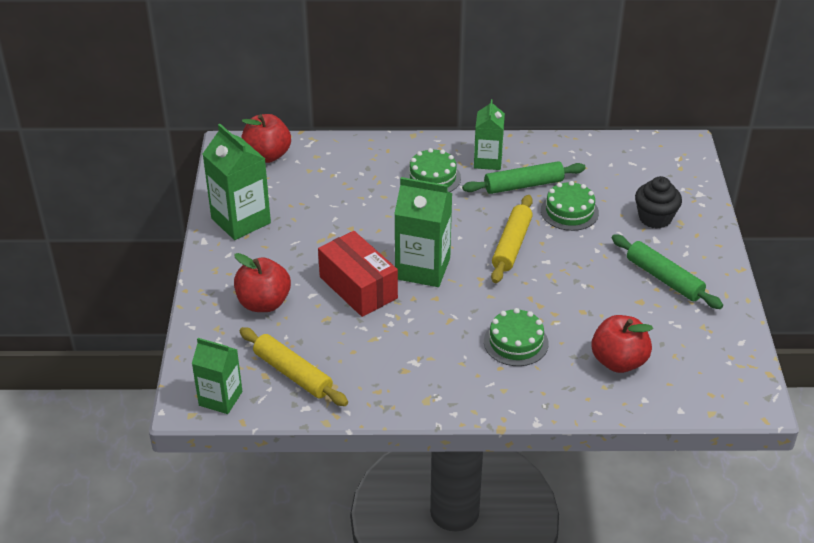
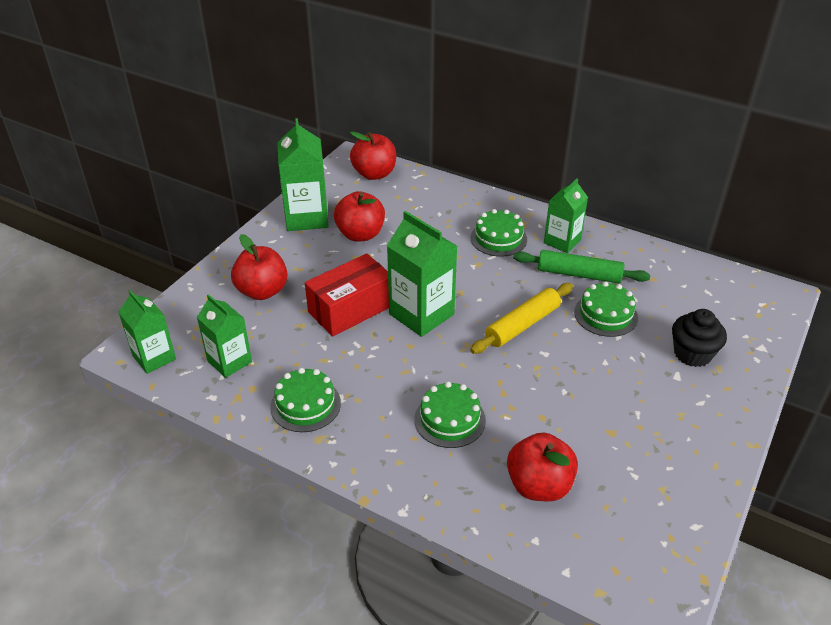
camera: 30 degrees right, 0 degrees up
yellow rolling pin [240,327,348,406] -> green carton [197,294,252,378]
red box [318,231,398,317] -> red box turned 60 degrees clockwise [305,254,389,336]
green rolling pin [612,234,723,309] -> none
none -> green cake [270,368,341,432]
none -> red apple [334,191,385,242]

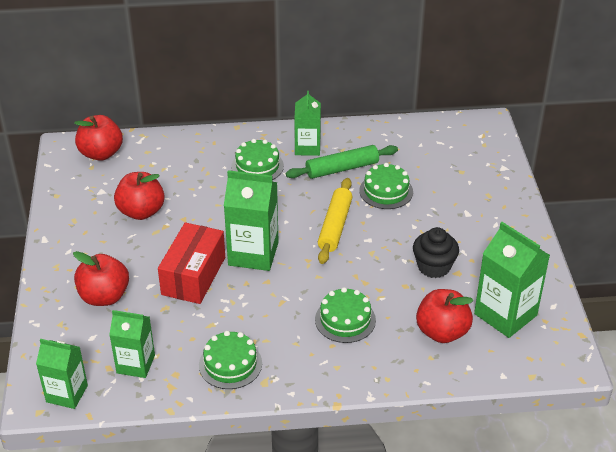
camera: 35 degrees left, 0 degrees up
green carton [277,118,329,231] -> green carton moved to [474,222,550,338]
black cupcake [672,309,727,367] -> black cupcake moved to [413,227,459,278]

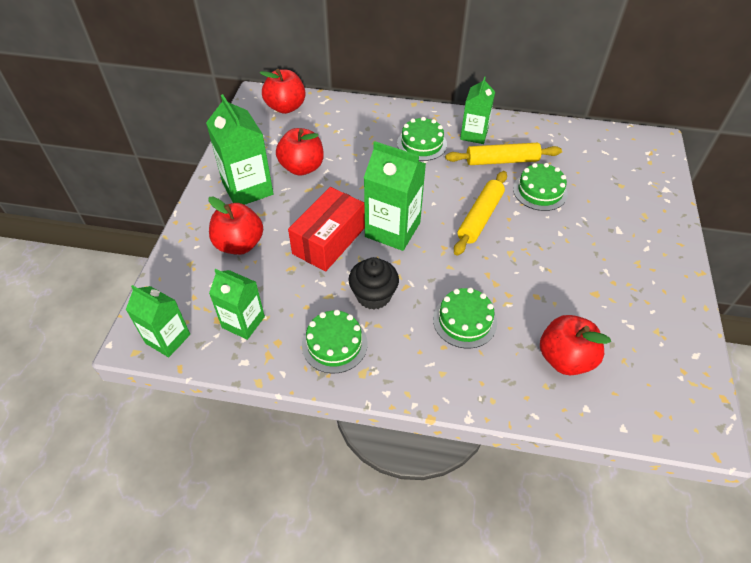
camera: 15 degrees right, 10 degrees up
green rolling pin [286,145,398,179] -> yellow rolling pin [445,143,562,165]
black cupcake [413,227,459,278] -> black cupcake moved to [348,257,399,309]
green carton [474,222,550,338] -> green carton moved to [206,94,273,205]

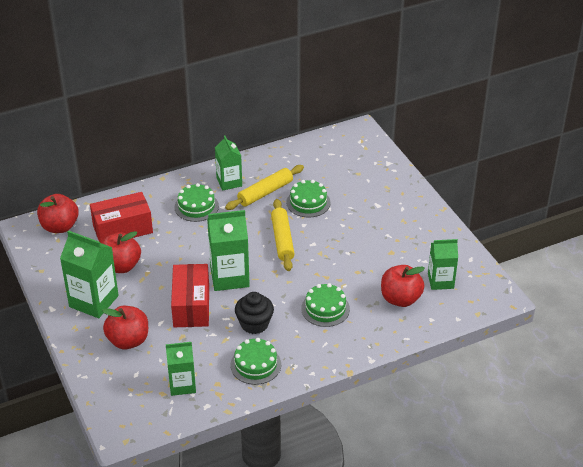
camera: 35 degrees left, 10 degrees down
green carton [126,285,190,357] -> green carton moved to [428,239,458,290]
none -> red box [90,192,153,243]

